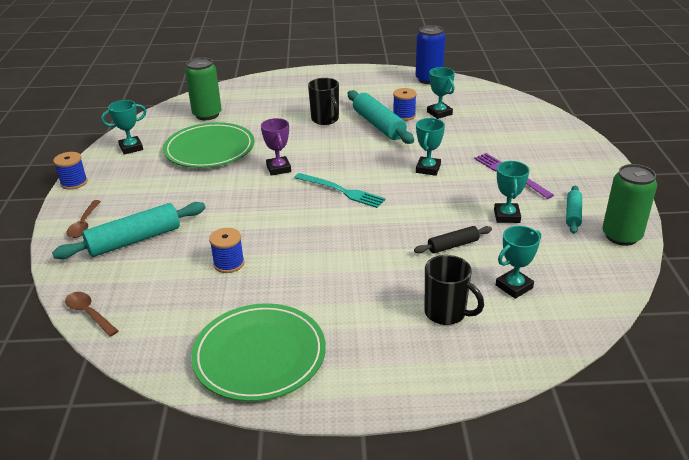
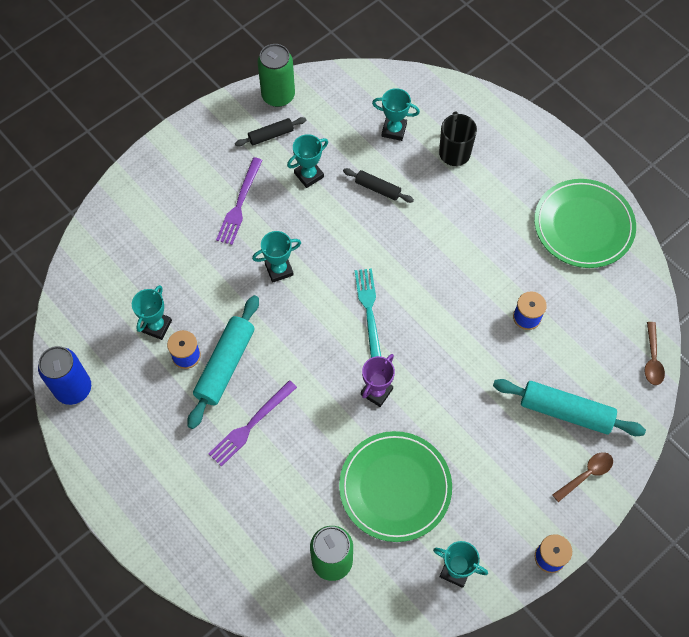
camera: 130 degrees left, 30 degrees up
black mug [308,78,339,125] -> purple fork [209,380,297,467]
turquoise rolling pin [566,185,582,234] -> black rolling pin [235,117,306,147]

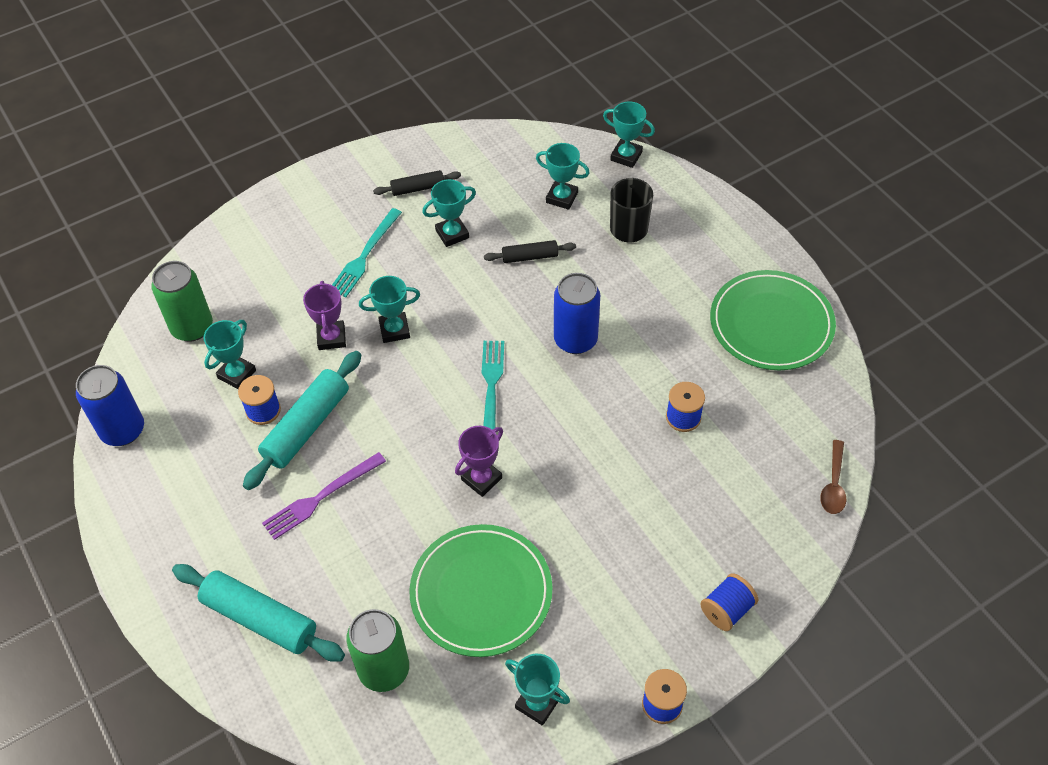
camera: 10 degrees right, 10 degrees down
purple fork [216,157,263,245] -> turquoise fork [332,208,402,297]
green can [257,44,295,107] -> green can moved to [151,261,213,342]
black rolling pin [343,168,414,203] -> black rolling pin turned 45 degrees counterclockwise [484,240,576,263]
turquoise rolling pin [493,379,646,436] -> turquoise rolling pin moved to [172,564,345,662]
brown spoon [552,452,613,502] -> blue spool [700,573,758,631]
none -> purple trophy [303,281,346,350]
none -> blue can [554,273,600,354]
none -> turquoise trophy [603,101,655,168]

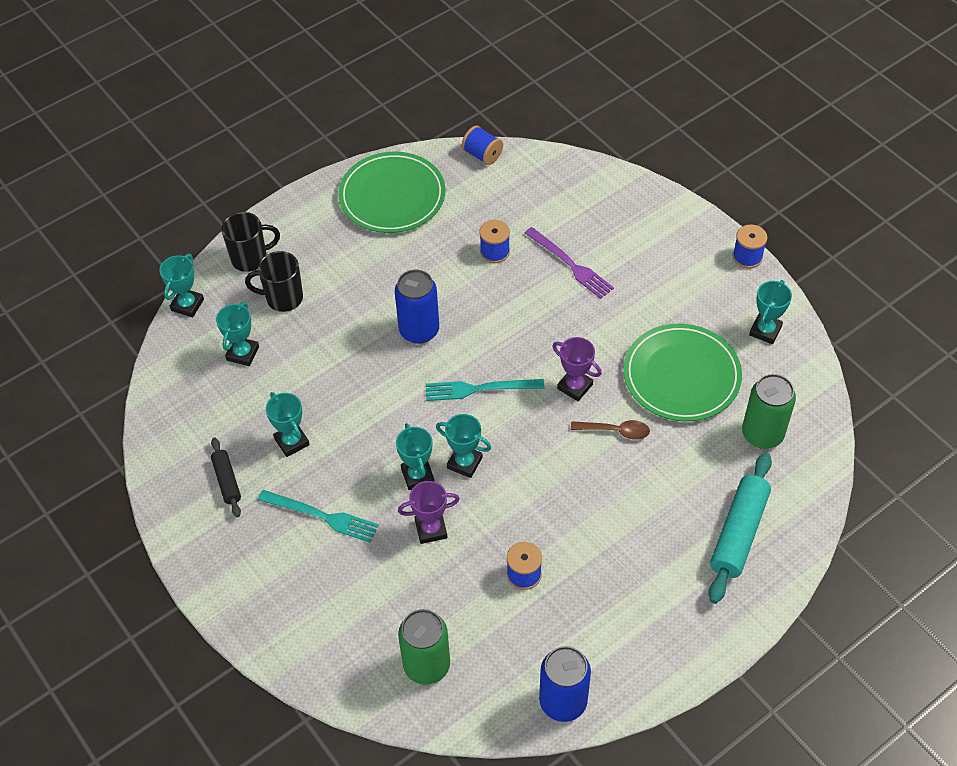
camera: 95 degrees left, 0 degrees up
turquoise trophy [203,320,256,389] -> turquoise trophy moved to [436,414,491,478]
turquoise rolling pin [243,351,361,490] -> none
purple fork [262,452,386,540] -> purple fork moved to [525,227,614,299]
black rolling pin [484,240,576,263] -> none
blue spool [700,573,758,631] -> blue spool moved to [462,125,503,165]
brown spoon [820,440,846,514] -> brown spoon moved to [571,420,650,440]
none -> black mug [221,212,280,272]

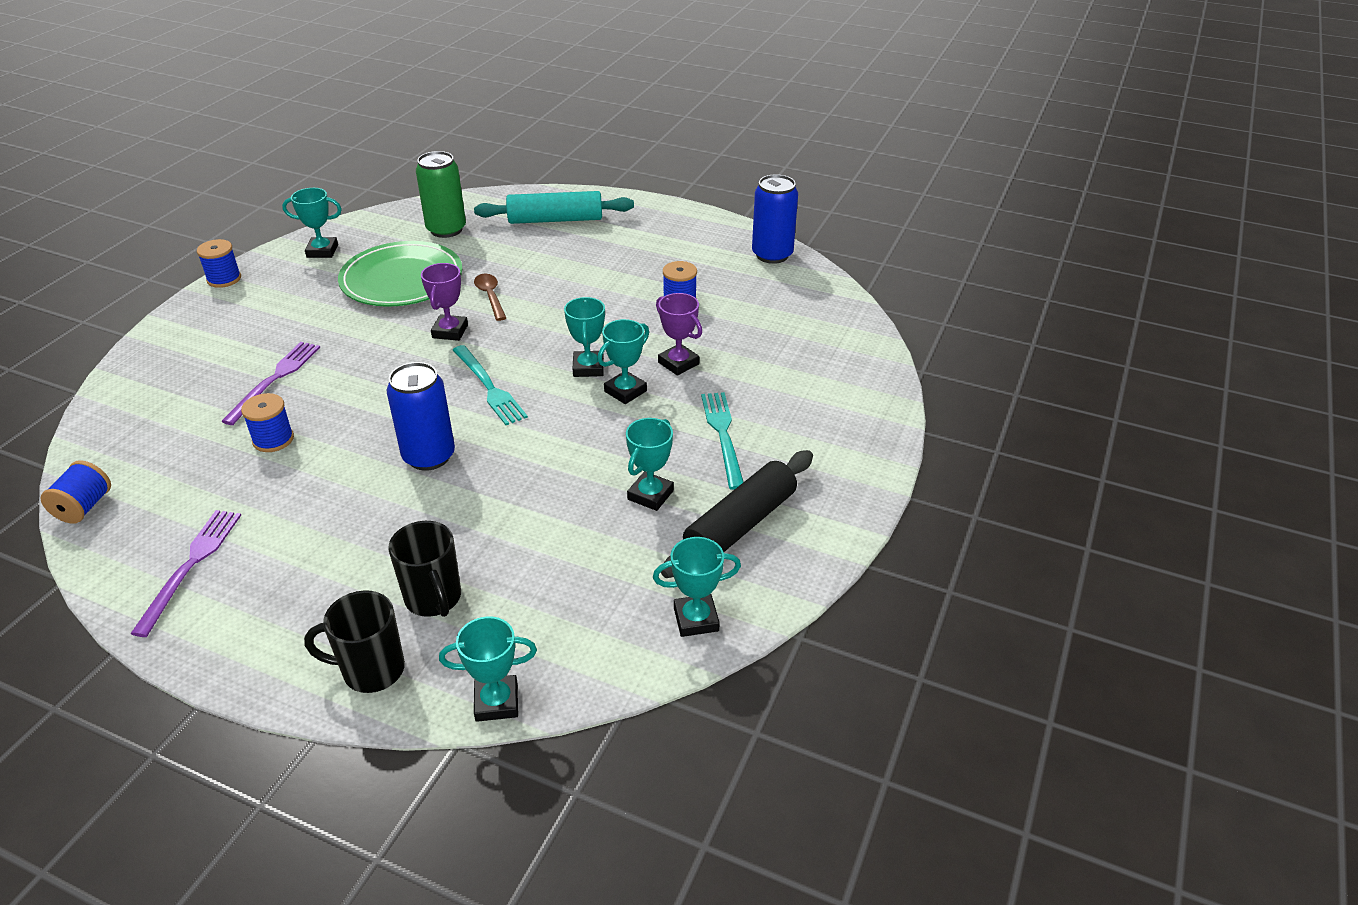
camera: 120 degrees left, 15 degrees down
black rolling pin [211,437,241,517] -> black rolling pin [661,450,813,578], size x1.81
turquoise trophy [216,302,259,366] -> turquoise trophy moved to [653,537,741,637]
black mug [221,212,280,272] -> black mug turned 45 degrees counterclockwise [304,590,405,693]
green plate [338,152,445,233] -> purple fork [130,510,241,637]
green can [398,609,450,685] -> none

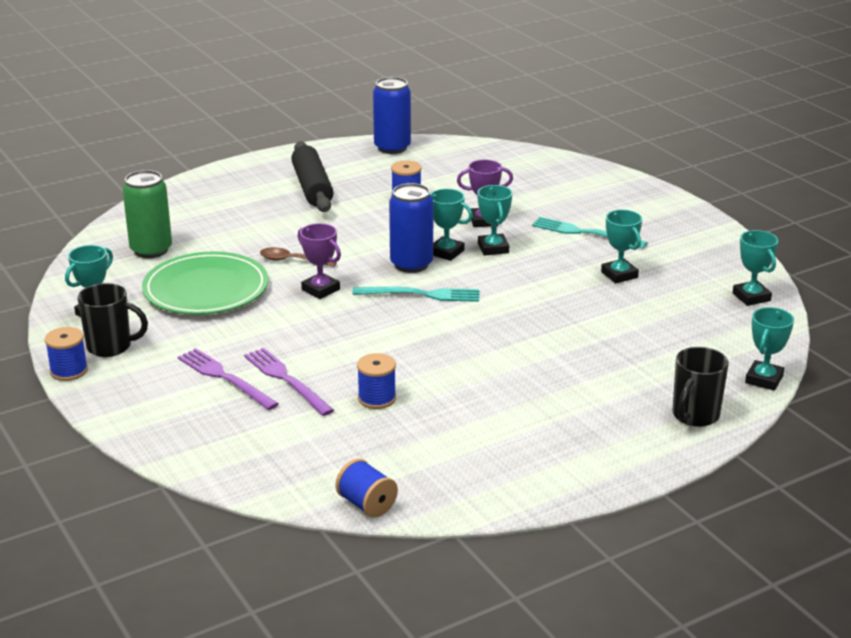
camera: 55 degrees left, 10 degrees down
purple fork [130,510,241,637] -> purple fork moved to [178,348,279,410]
blue can [387,362,455,471] -> blue can moved to [389,183,433,273]
black mug [388,521,461,617] -> black mug moved to [78,283,148,357]
turquoise rolling pin [474,191,634,224] -> none
turquoise trophy [653,537,741,637] -> turquoise trophy turned 45 degrees counterclockwise [733,230,778,306]
black rolling pin [661,450,813,578] -> black rolling pin moved to [291,141,334,212]

